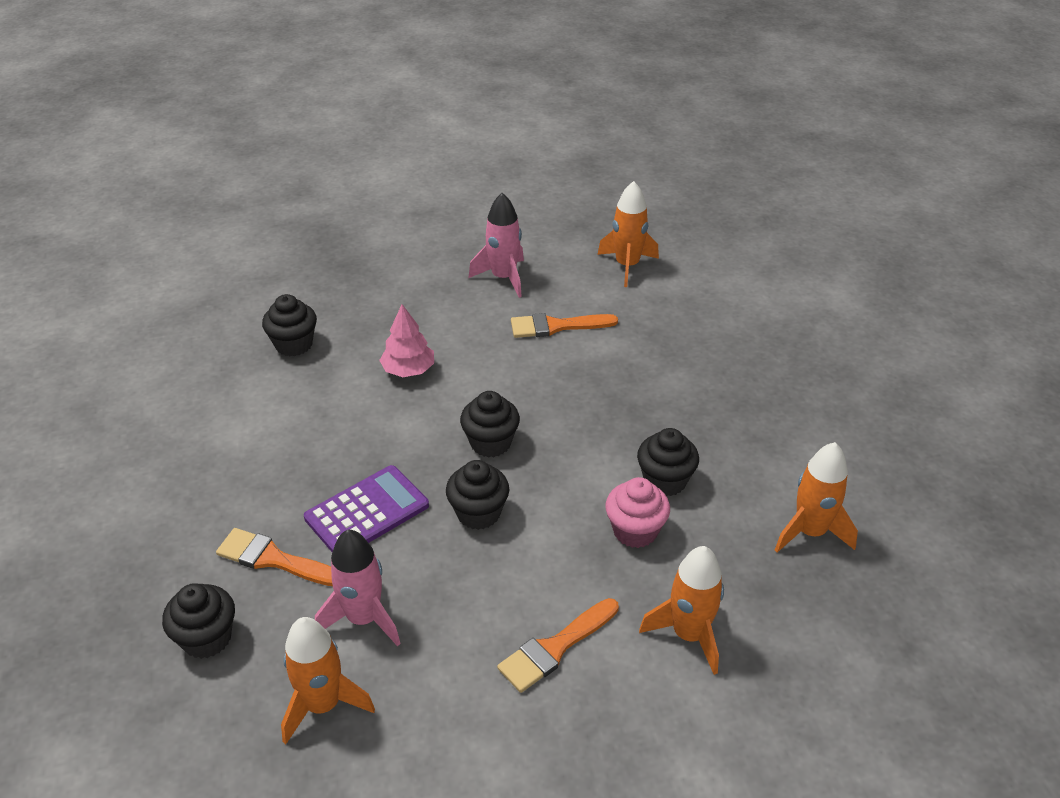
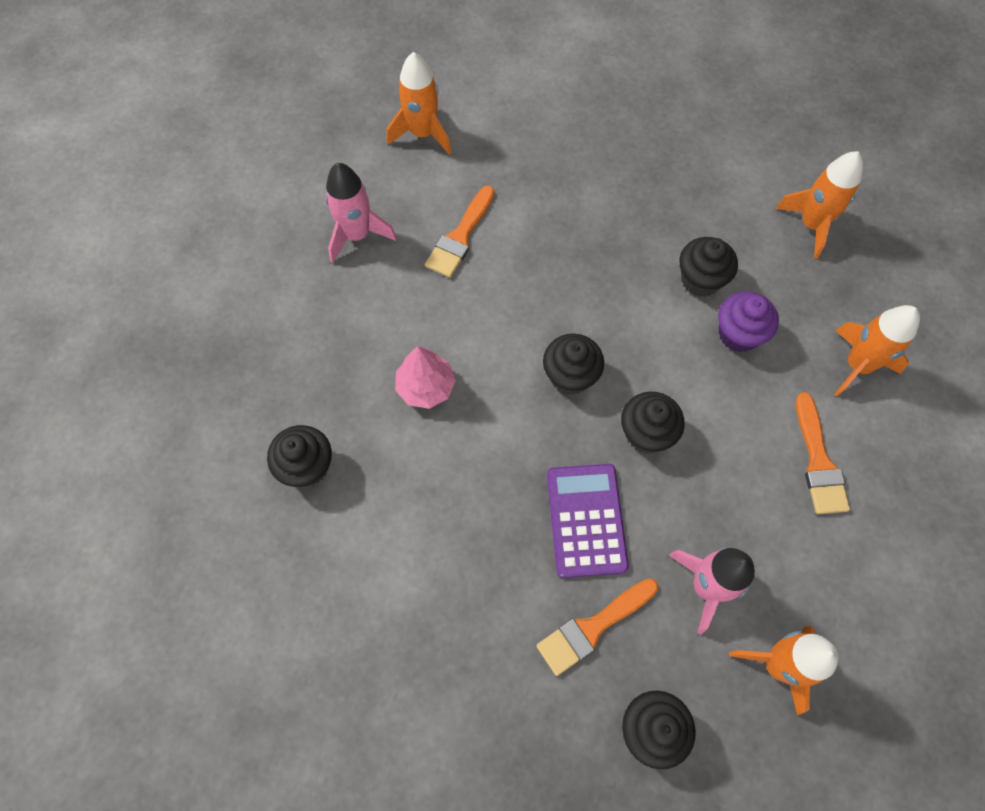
camera: 55 degrees left, 25 degrees up
pink cupcake [605,477,670,548] -> purple cupcake [718,291,779,352]

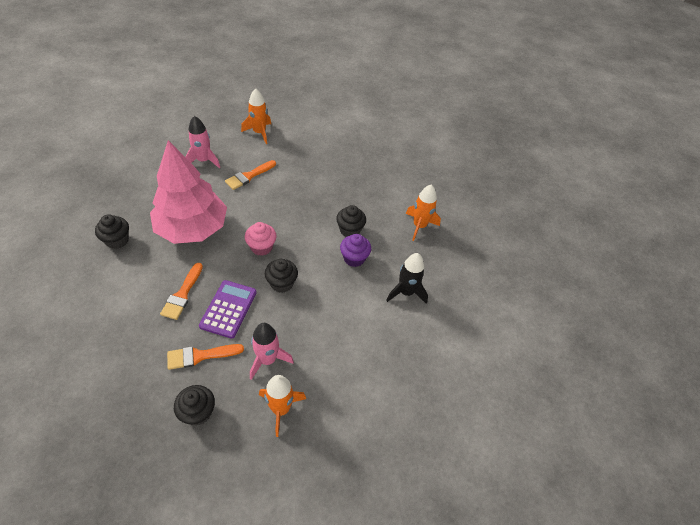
camera: 15 degrees right, 15 degrees down
pink tree [395,346,456,409] -> pink tree [150,140,227,244], size x2.39
black cupcake [543,334,604,395] -> pink cupcake [245,222,276,256]
orange brush [796,392,850,514] -> orange brush moved to [160,263,203,320]
orange rocket [834,305,920,397] -> black rocket [386,253,428,304]

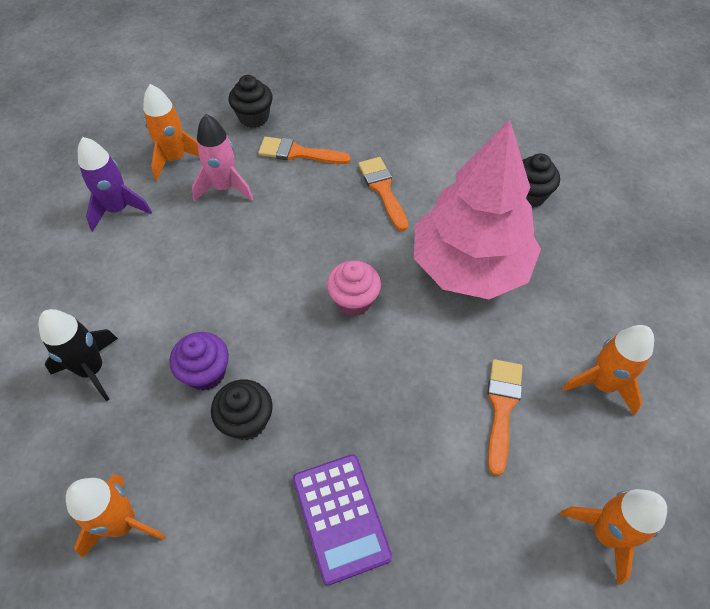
camera: 150 degrees right, 5 degrees up
orange brush [167,344,244,370] -> orange brush turned 120 degrees counterclockwise [258,137,351,164]
pink rocket [185,116,220,168] -> orange rocket [563,325,654,415]
purple calculator [199,280,257,339] -> purple calculator moved to [293,454,392,585]
black cupcake [265,259,298,293] -> none
none -> purple rocket [78,137,152,231]

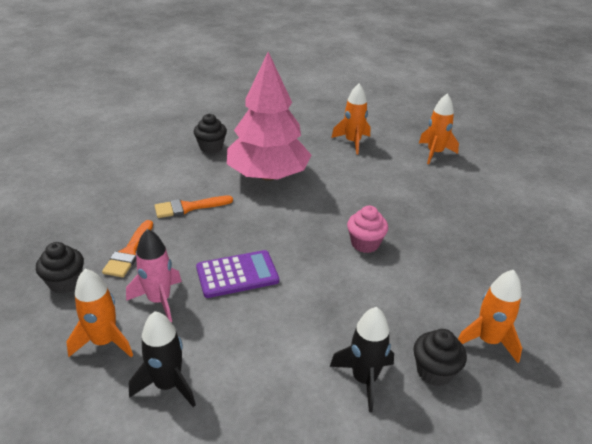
camera: 90 degrees left, 20 degrees down
purple rocket [78,137,152,231] -> black rocket [129,311,196,407]
purple cupcake [169,332,229,391] -> none
black cupcake [211,379,273,440] -> black cupcake moved to [413,329,467,386]
purple calculator [293,454,392,585] -> purple calculator moved to [196,250,279,298]
pink cupcake [327,261,381,316] -> pink cupcake moved to [347,205,388,253]
orange brush [487,359,523,476] -> none

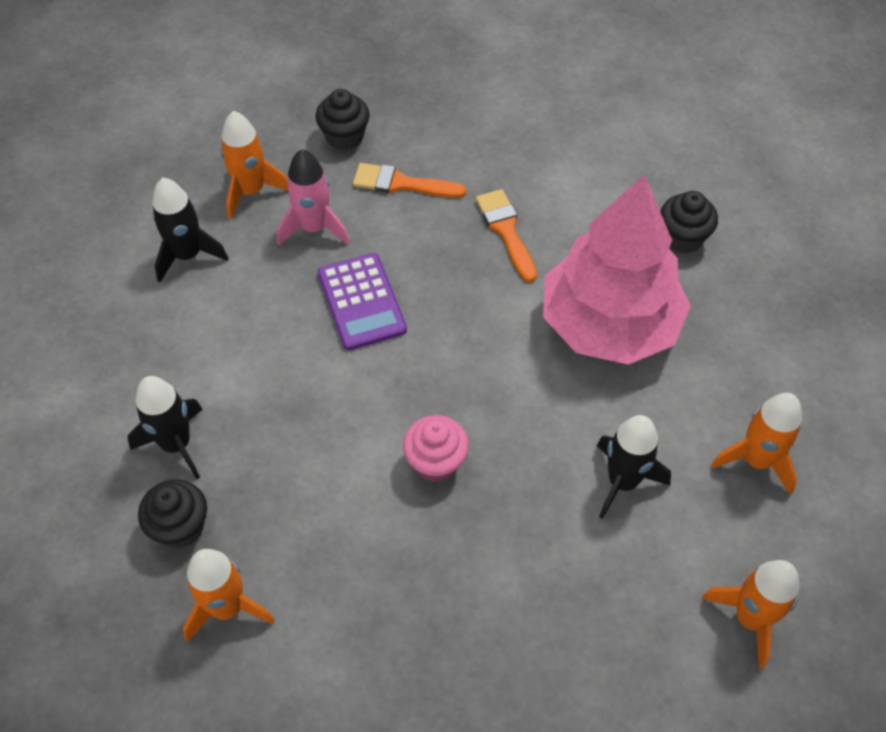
camera: 90 degrees right, 20 degrees up
none -> black rocket [597,415,671,519]

